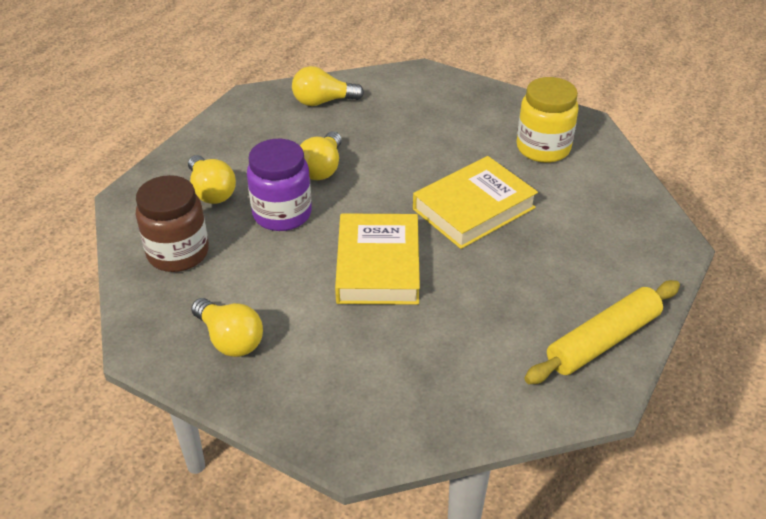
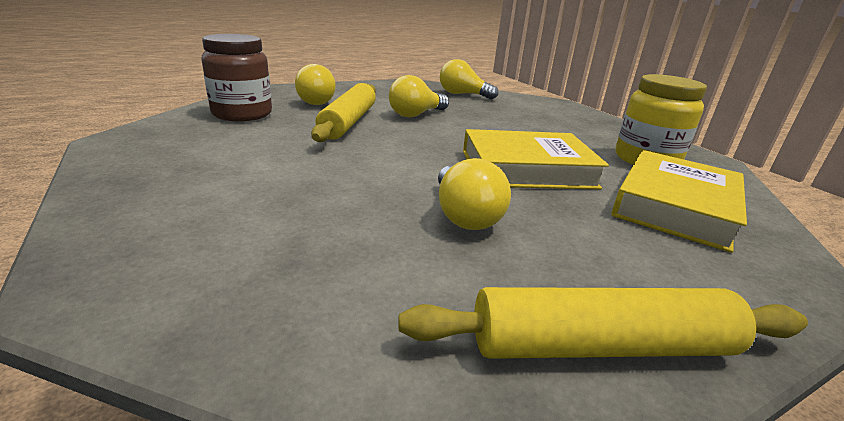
camera: 30 degrees right, 15 degrees down
yellow light bulb [191,298,263,357] -> yellow light bulb moved to [438,158,511,230]
purple jar [247,139,312,231] -> yellow rolling pin [311,83,376,142]
yellow book [335,213,420,305] -> yellow book moved to [612,150,747,253]

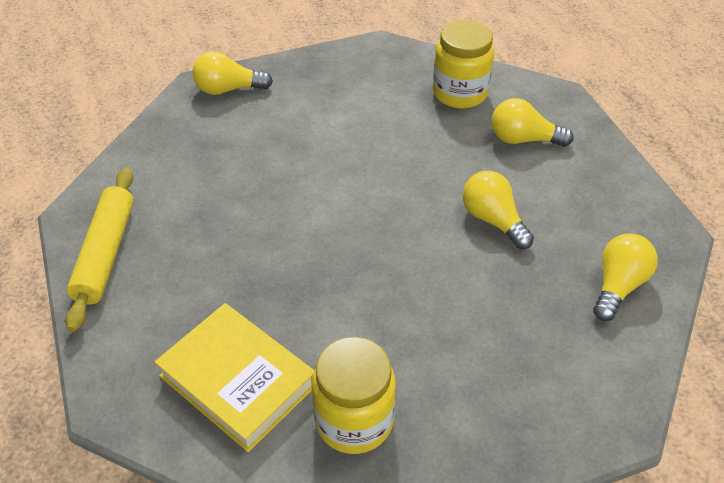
camera: 100 degrees right, 20 degrees up
brown jar [202,34,272,121] -> yellow jar [433,20,494,109]
yellow rolling pin [311,83,376,142] -> none
yellow light bulb [438,158,511,230] -> yellow light bulb moved to [193,51,273,95]
yellow book [463,129,609,189] -> none

